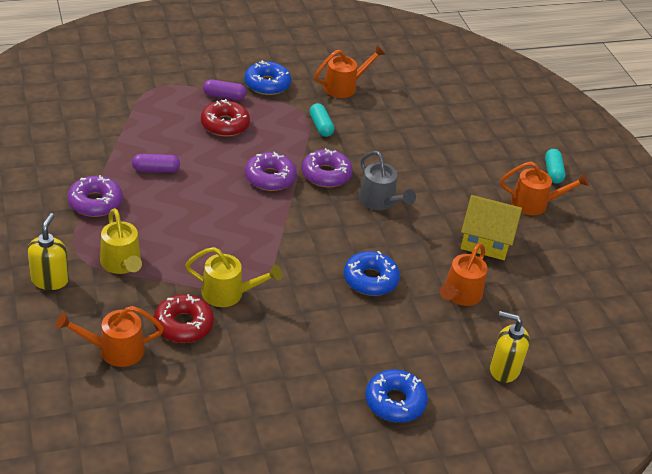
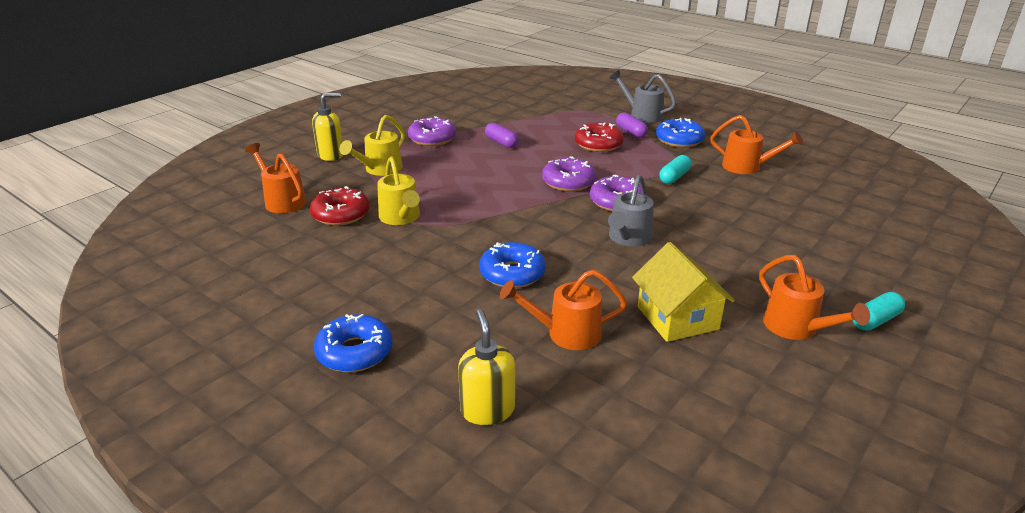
camera: 60 degrees right, 10 degrees down
none -> grey watering can [610,70,676,123]

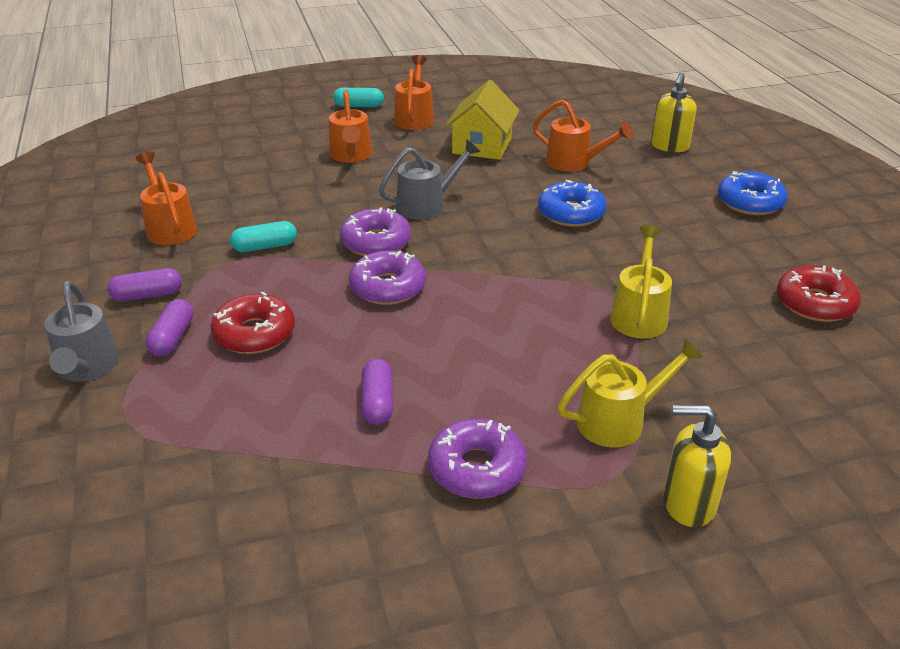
camera: 145 degrees left, 5 degrees up
orange watering can [245,143,306,213] -> orange watering can moved to [329,90,372,163]
red donut [310,186,369,226] -> red donut moved to [777,265,861,322]
blue donut [656,118,705,148] -> purple capsule [107,268,182,302]

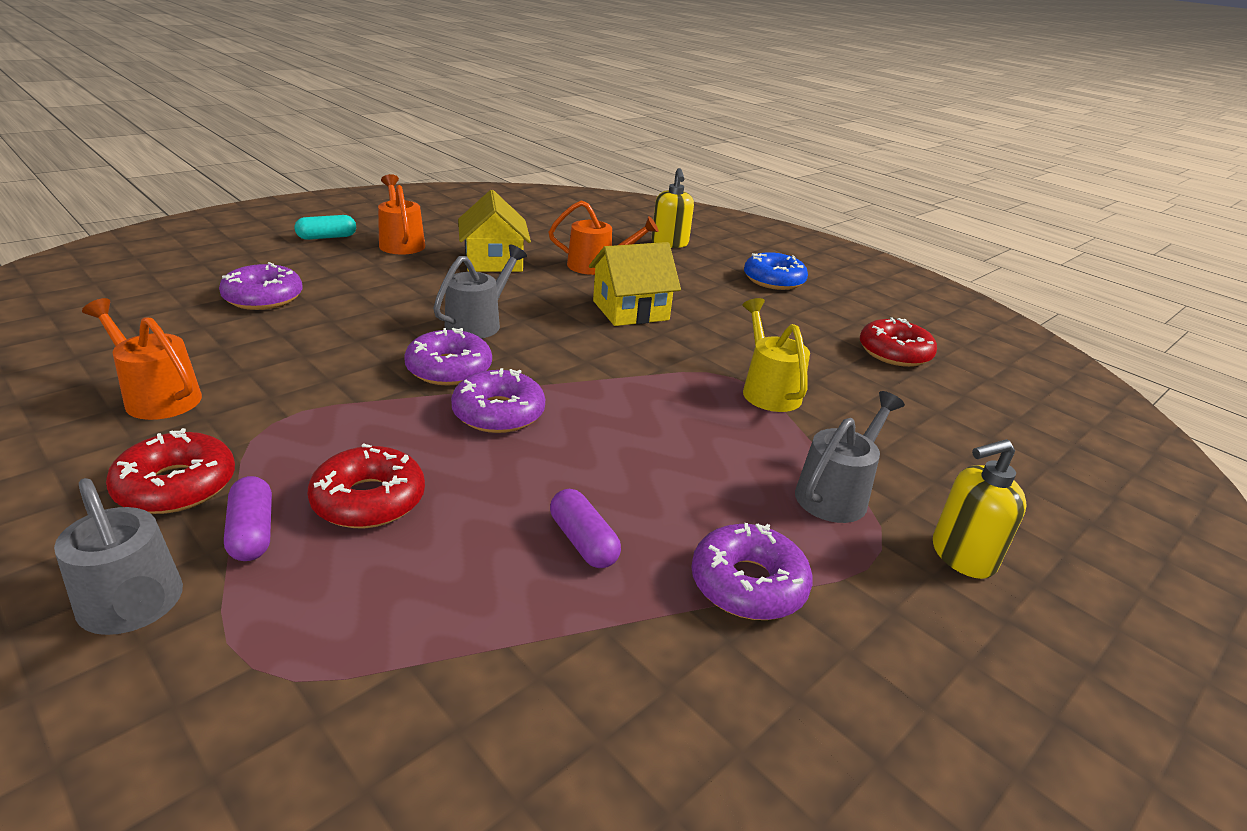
camera: 30 degrees left, 5 degrees down
purple capsule [107,268,182,302] -> red donut [106,428,235,514]
turquoise capsule [230,221,297,252] -> none
orange watering can [329,90,372,163] -> none
blue donut [538,180,607,227] -> yellow house [589,242,681,326]
yellow watering can [558,338,703,448] -> grey watering can [795,391,905,523]
none -> purple donut [219,262,303,310]

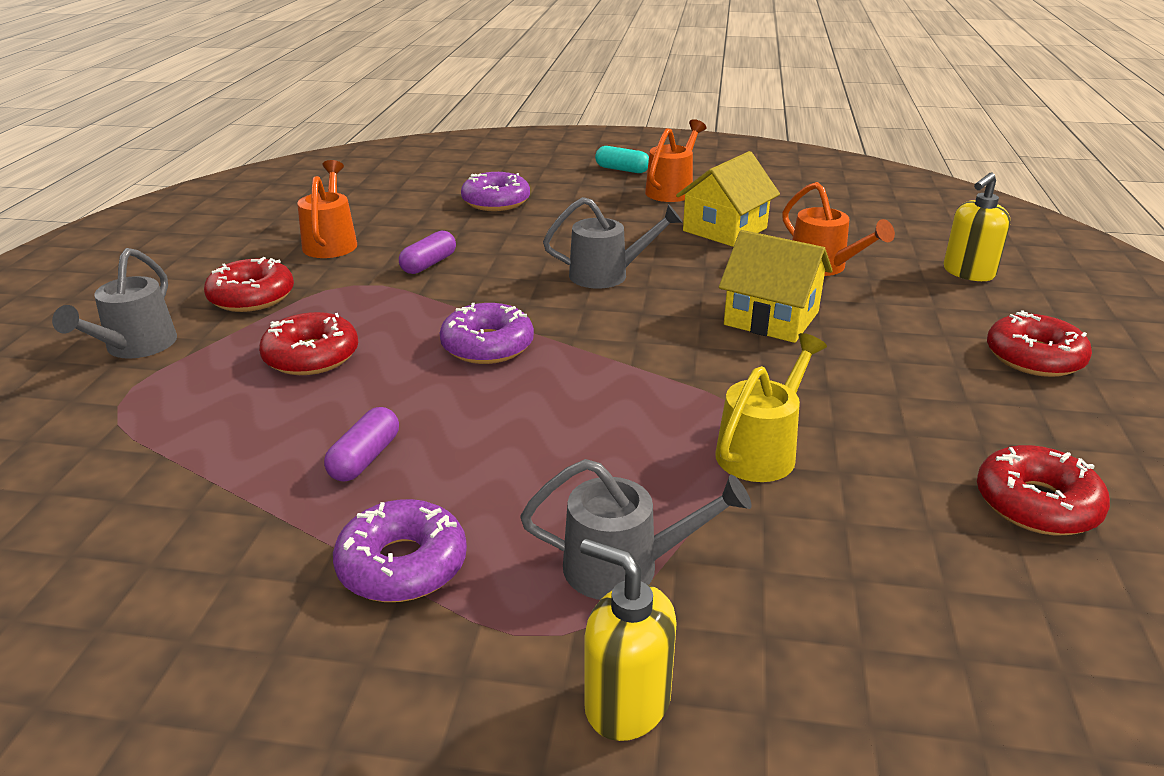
camera: 55 degrees right, 0 degrees up
purple capsule [224,476,272,561] -> purple capsule moved to [399,231,456,274]
purple donut [404,328,492,386] -> none
blue donut [744,252,808,290] -> red donut [987,310,1092,377]

